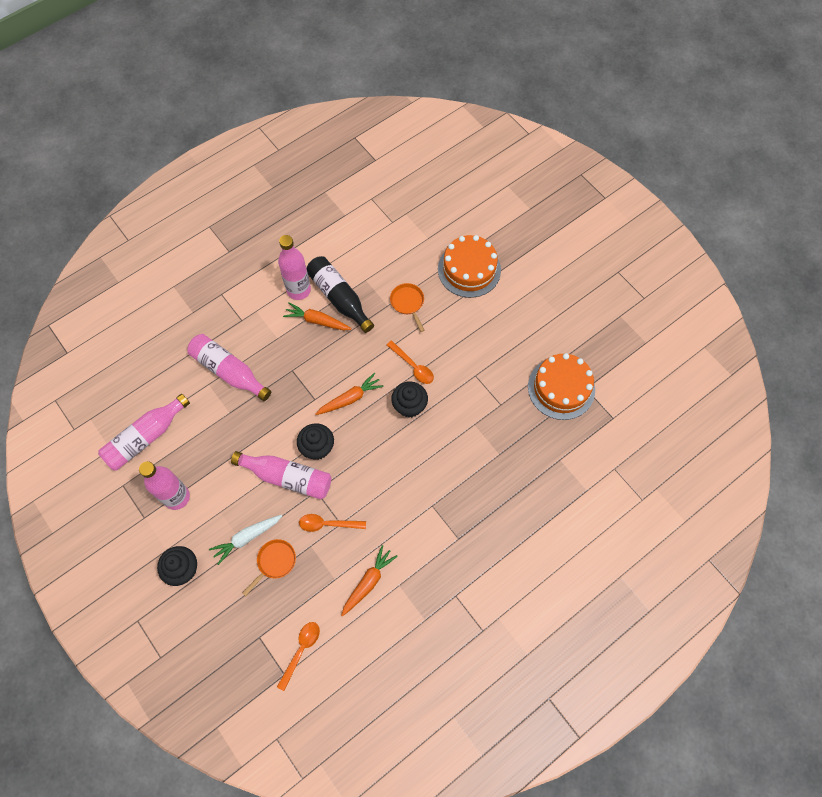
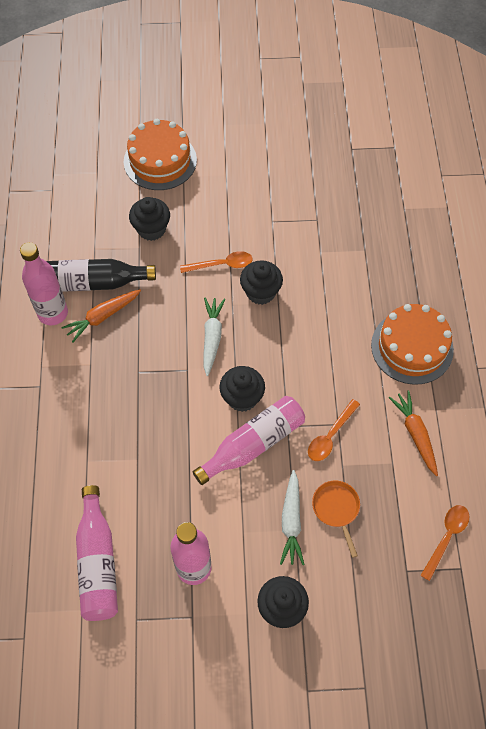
camera: 55 degrees left, 5 degrees down
pink bottle [187,334,271,401] -> none
orange spoon [277,622,320,691] -> orange spoon turned 60 degrees clockwise [420,505,469,581]
orange carrot [316,373,384,415] -> white carrot [204,298,225,376]
orange pan [390,283,425,332] -> black cupcake [129,197,170,241]
orange cake [528,353,595,420] -> orange cake moved to [371,304,454,385]

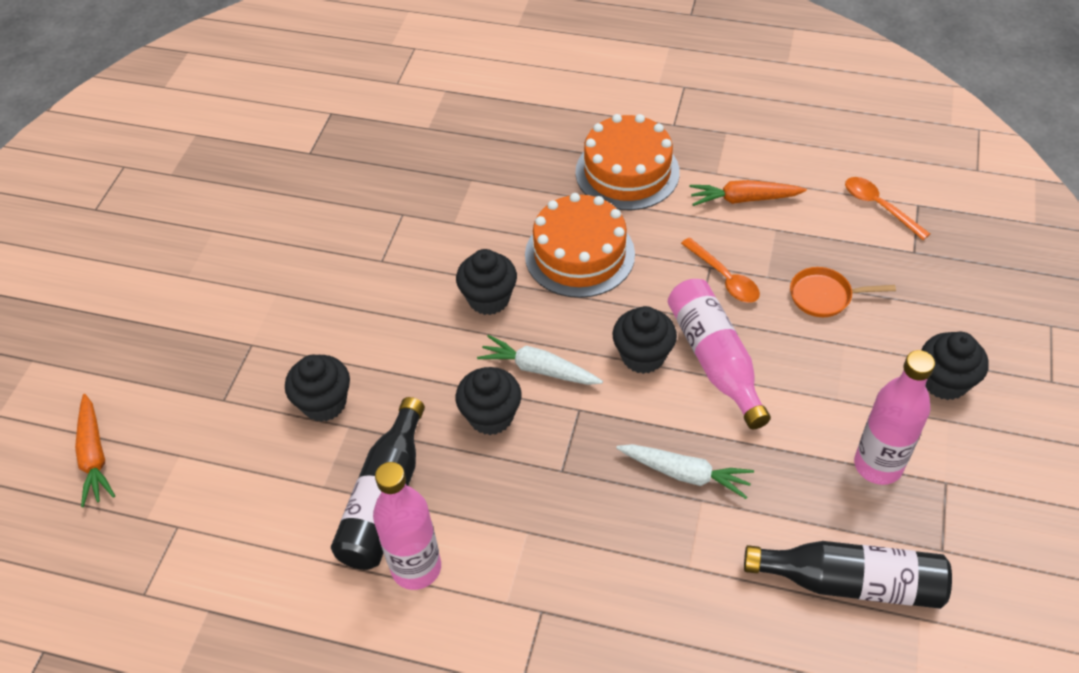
camera: 70 degrees left, 10 degrees down
orange carrot [61,289,141,342] -> orange carrot moved to [75,394,115,507]
pink bottle [76,485,118,621] -> black bottle [744,541,952,609]
orange cake [124,119,197,190] -> orange cake moved to [525,193,635,298]
orange spoon [180,251,253,273] -> none
white carrot [280,470,305,565] -> white carrot moved to [616,444,754,499]
none -> black cupcake [456,367,522,435]

